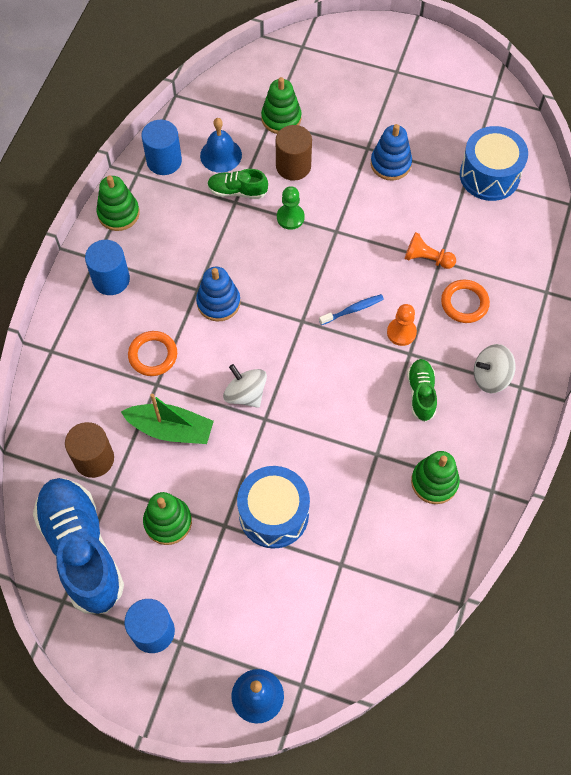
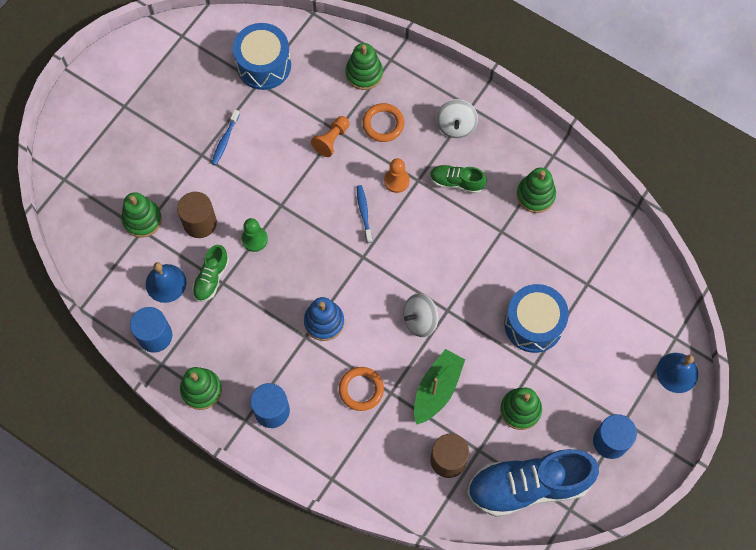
camera: 75 degrees left, 5 degrees up
blue stacking toy [371,124,412,181] -> blue toothbrush [211,110,240,165]
none -> green stacking toy [345,43,383,90]

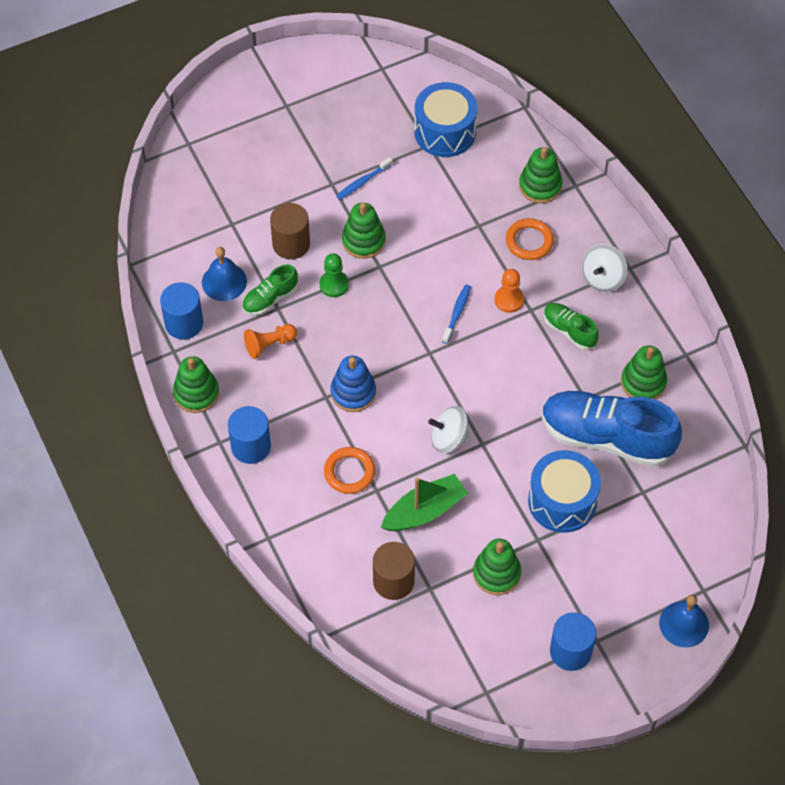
camera: 30 degrees right, 10 degrees down
green stacking toy [122,192,162,238] -> green stacking toy moved to [342,203,386,259]
orange pawn [311,116,349,157] -> orange pawn moved to [244,324,297,359]
blue shoe [467,449,599,517] -> blue shoe moved to [542,391,682,467]

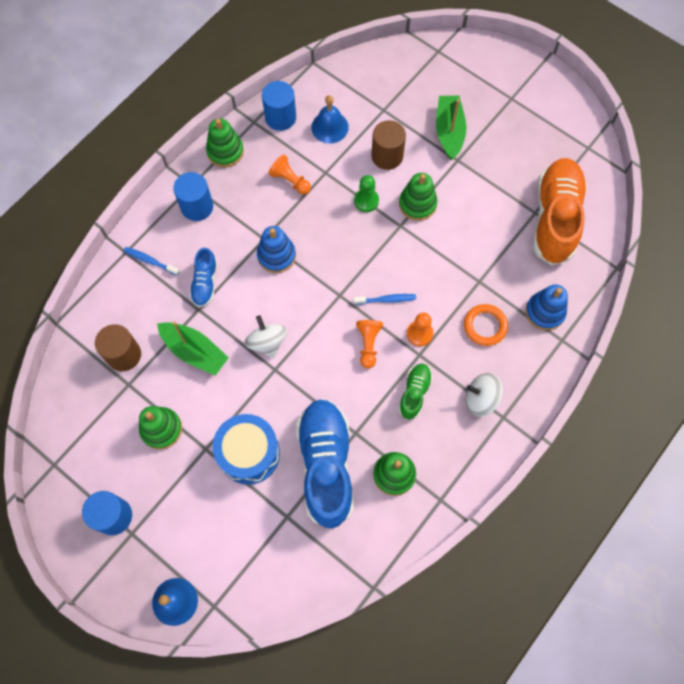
camera: 65 degrees right, 10 degrees up
green shoe [242,264,298,316] -> none
orange ring [324,447,375,494] -> blue shoe [190,248,218,307]
blue toothbrush [336,157,393,200] -> blue toothbrush moved to [124,247,180,276]
blue drum [414,82,477,157] -> orange shoe [533,158,587,265]
green stacking toy [519,147,562,203] -> blue stacking toy [526,284,568,331]
none -> orange pawn [356,320,383,368]
none -> green boat [436,96,466,160]

